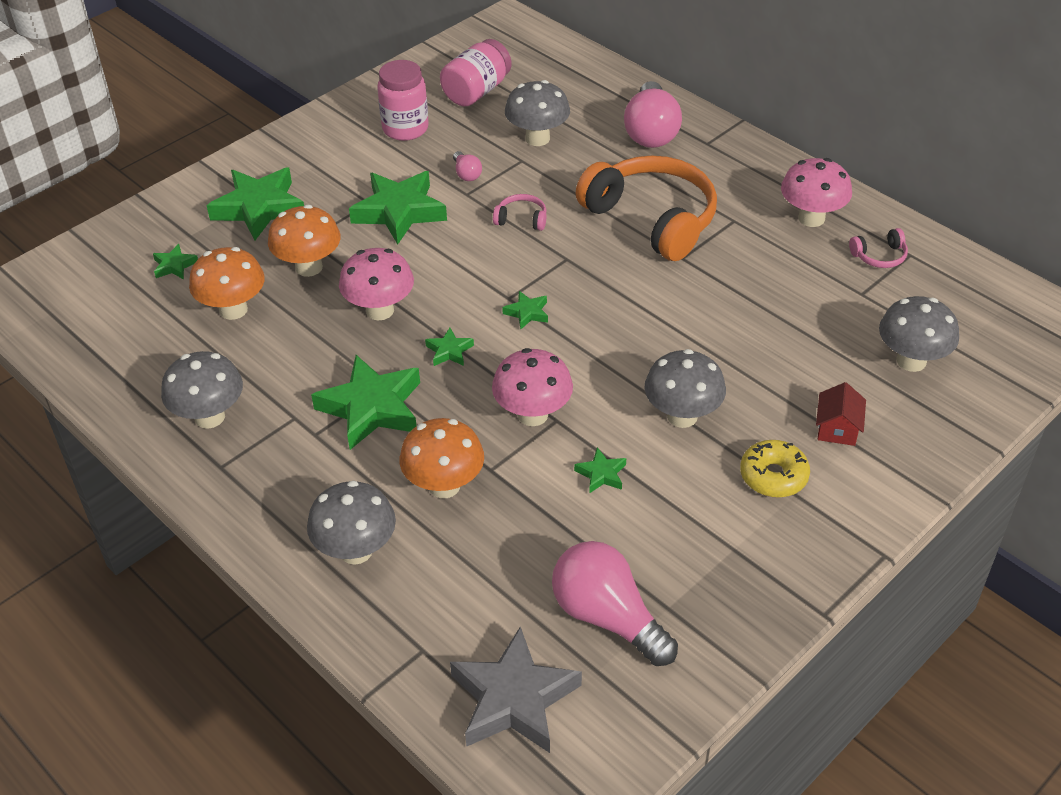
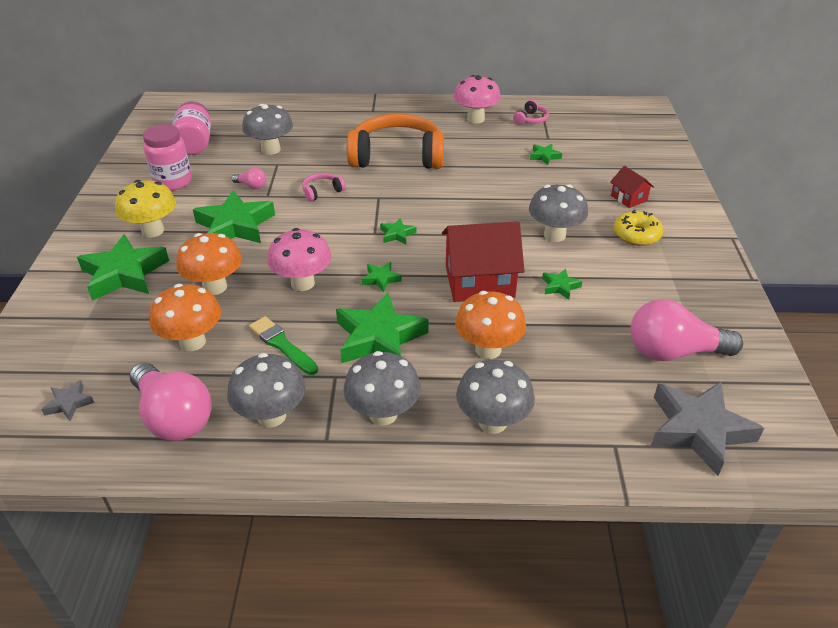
camera: 45 degrees left, 5 degrees down
green star [153,244,198,279] -> green star moved to [530,144,562,165]
pink mushroom [492,348,573,426] -> red house [442,221,524,302]
pink light bulb [624,81,682,148] -> pink light bulb moved to [130,362,212,441]
grey mushroom [879,296,959,372] -> grey mushroom moved to [343,351,421,426]
none -> grey star [41,380,94,421]
none -> yellow mushroom [115,180,176,238]
none -> green brush [249,316,318,375]

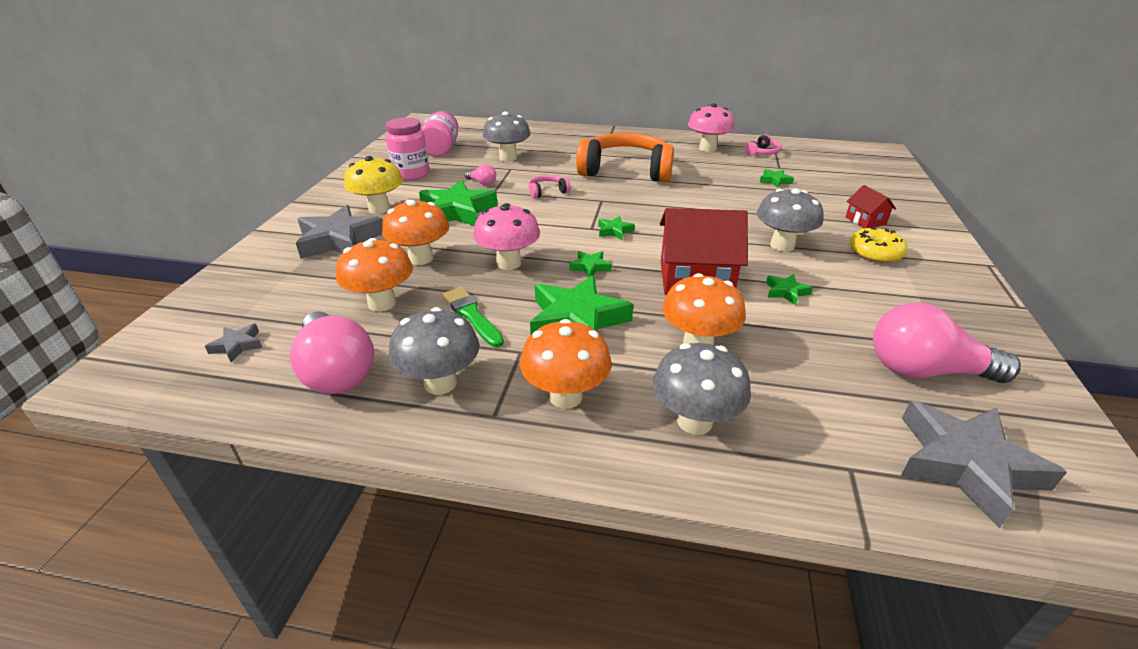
camera: 10 degrees right, 5 degrees down
green star [77,234,169,301] -> grey star [296,205,383,259]
grey mushroom [343,351,421,426] -> orange mushroom [520,319,612,409]

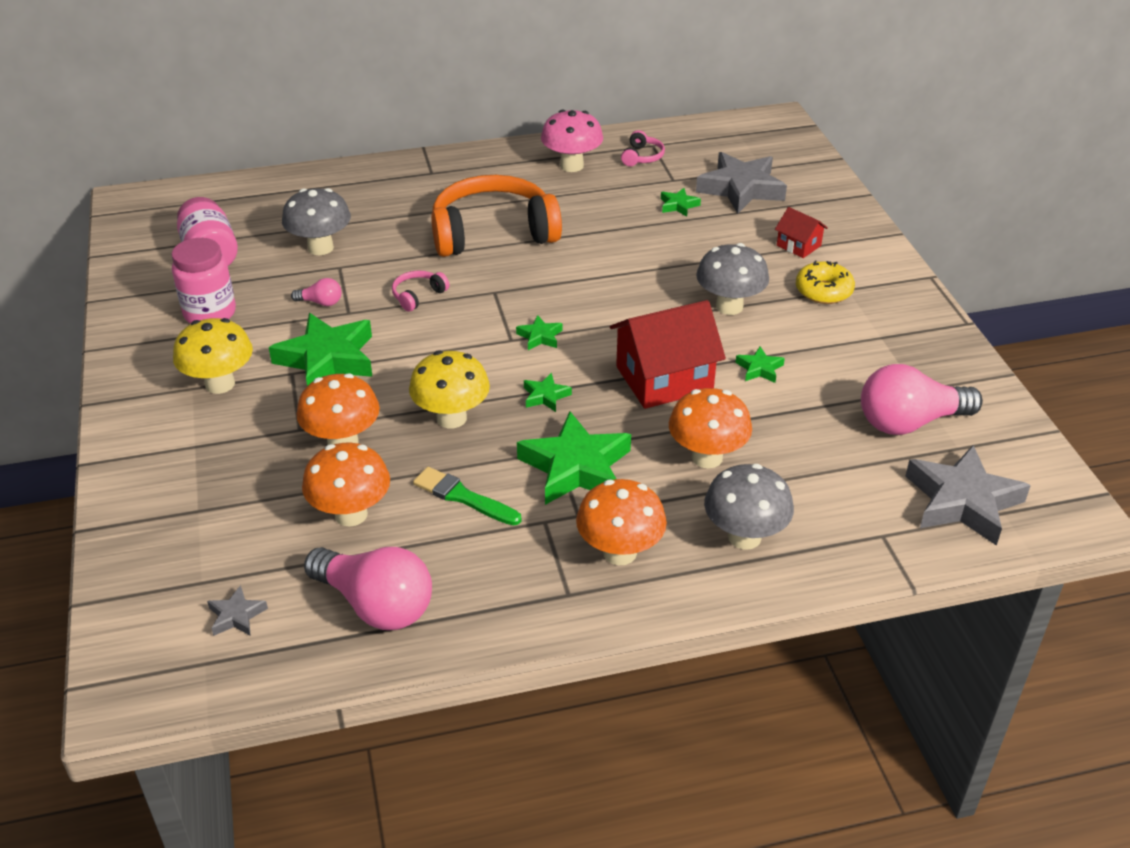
camera: 25 degrees left, 5 degrees up
grey star [296,205,383,259] -> grey star moved to [696,152,787,214]
grey mushroom [389,307,479,395] -> none
pink mushroom [473,203,540,270] -> yellow mushroom [409,350,490,428]

